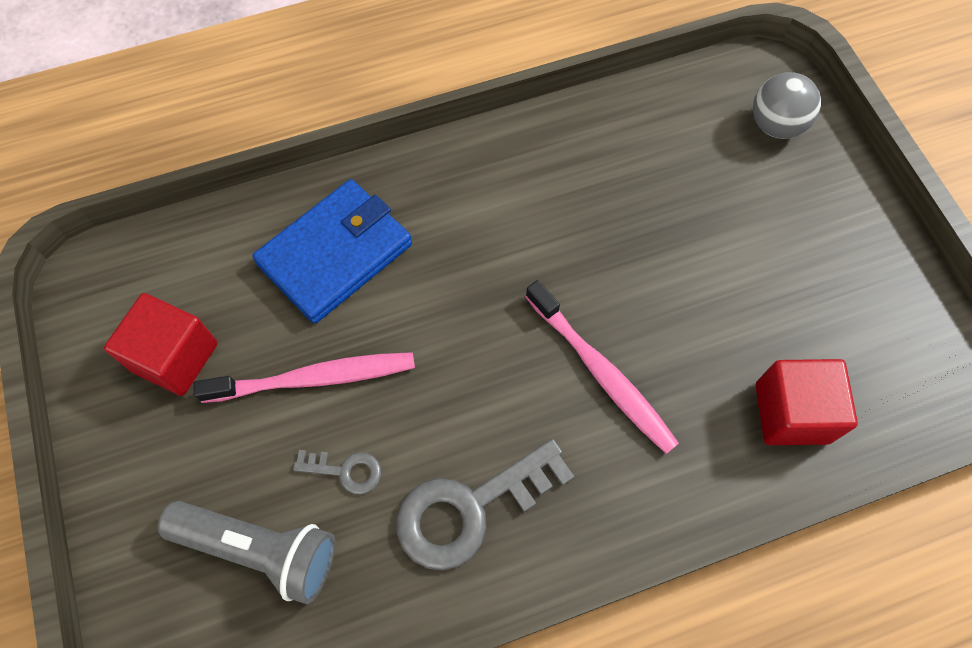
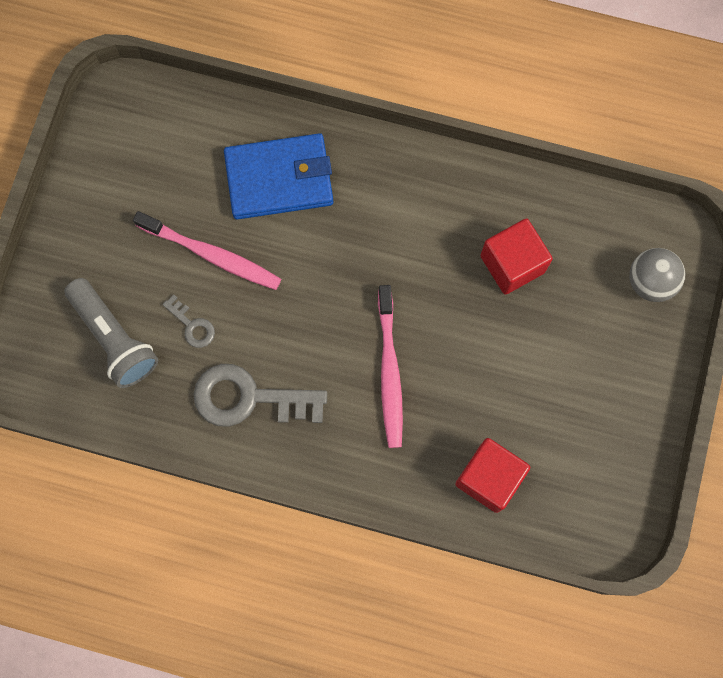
camera: 35 degrees right, 10 degrees up
red cube [104,293,218,396] -> red cube moved to [480,219,553,294]

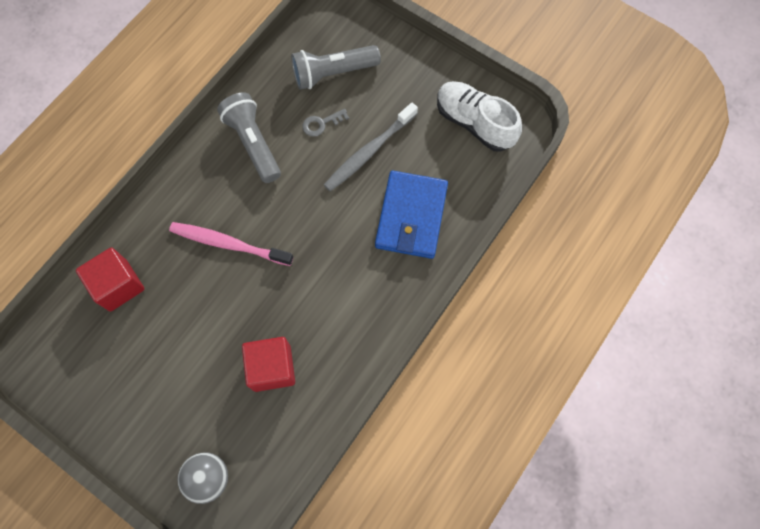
camera: 110 degrees right, 5 degrees down
pink toothbrush [133,211,281,290] -> grey toothbrush [324,103,418,191]
grey key [193,364,327,427] -> grey flashlight [217,92,281,183]
none -> white shoe [437,81,522,152]

